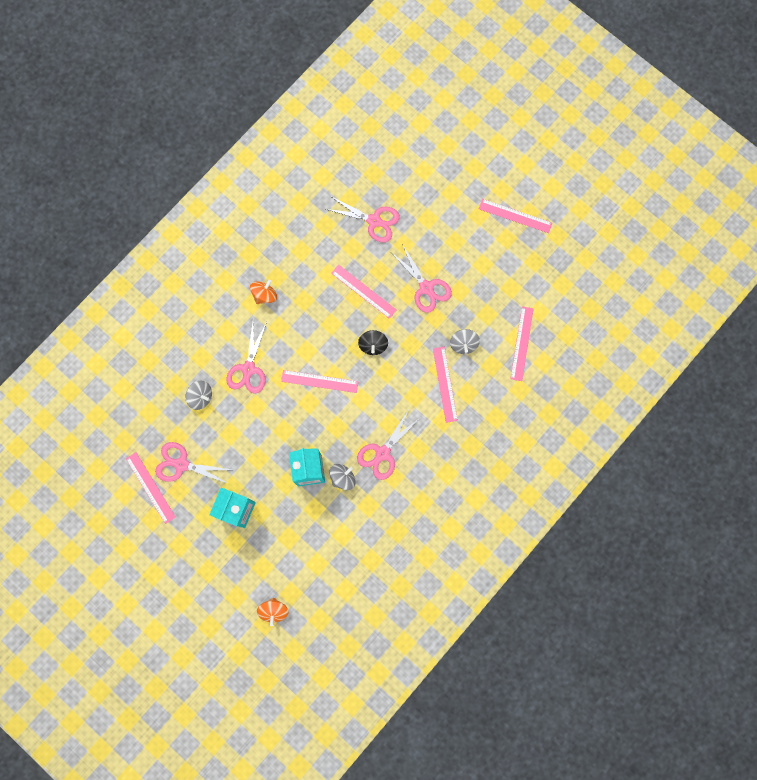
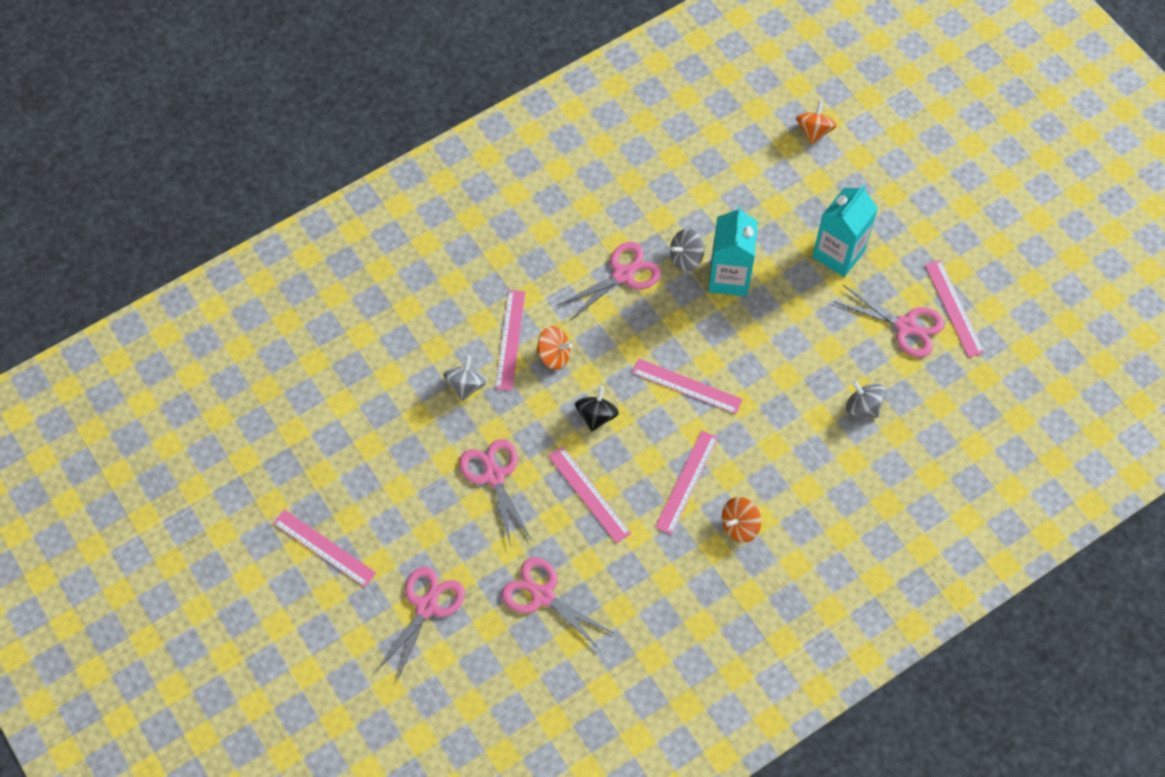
camera: 165 degrees left, 15 degrees down
pink scissors [226,322,267,394] -> pink scissors moved to [377,567,465,681]
pink ruler [510,306,534,381] -> pink ruler moved to [655,431,718,535]
none -> orange spinning top [536,326,572,370]

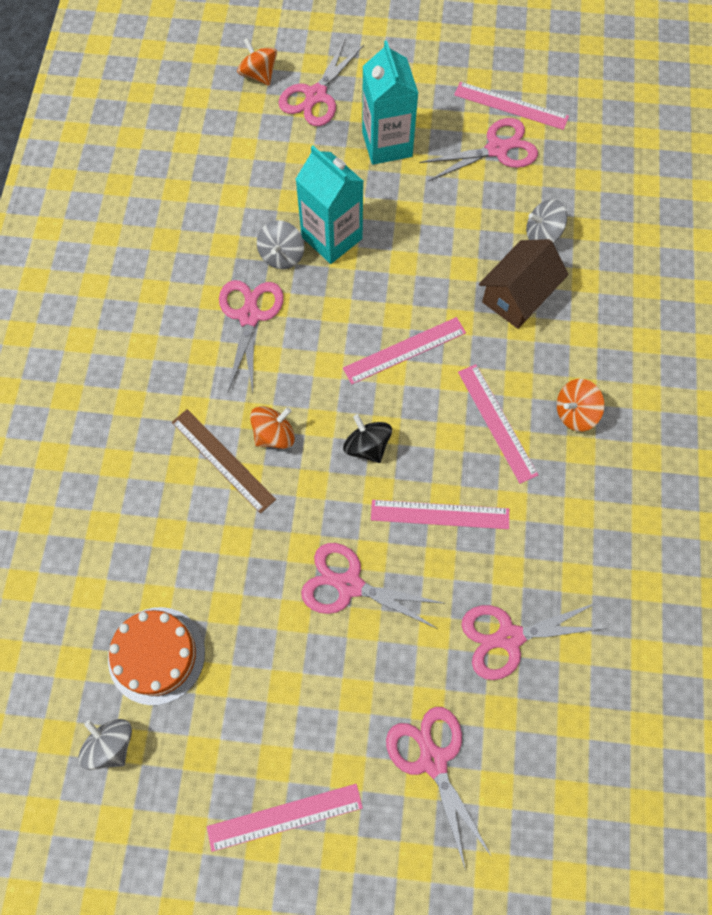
camera: 50 degrees left, 5 degrees up
grey spinning top [443,355,487,401] -> grey spinning top moved to [79,719,132,770]
pink ruler [495,290,525,391] -> brown ruler [172,409,276,514]
orange spinning top [722,497,761,543] -> orange spinning top turned 60 degrees clockwise [557,379,605,432]
none -> orange cake [108,607,205,705]
none -> pink scissors [278,38,364,126]
none -> brown house [479,239,568,329]

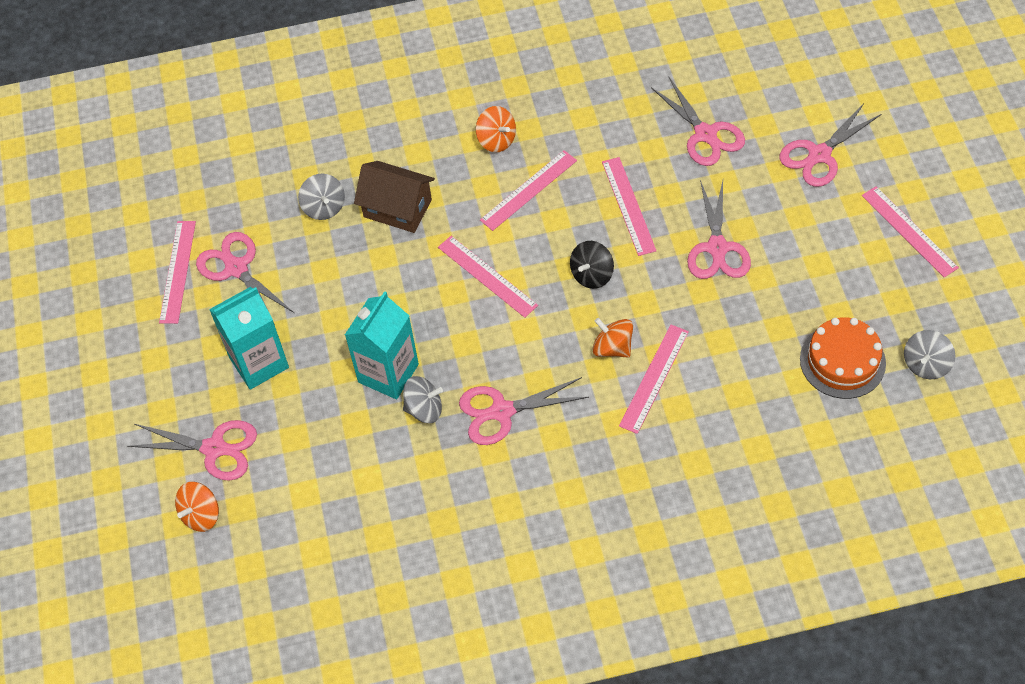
camera: 105 degrees left, 10 degrees down
brown ruler [172,409,276,514] -> pink ruler [619,325,689,434]

